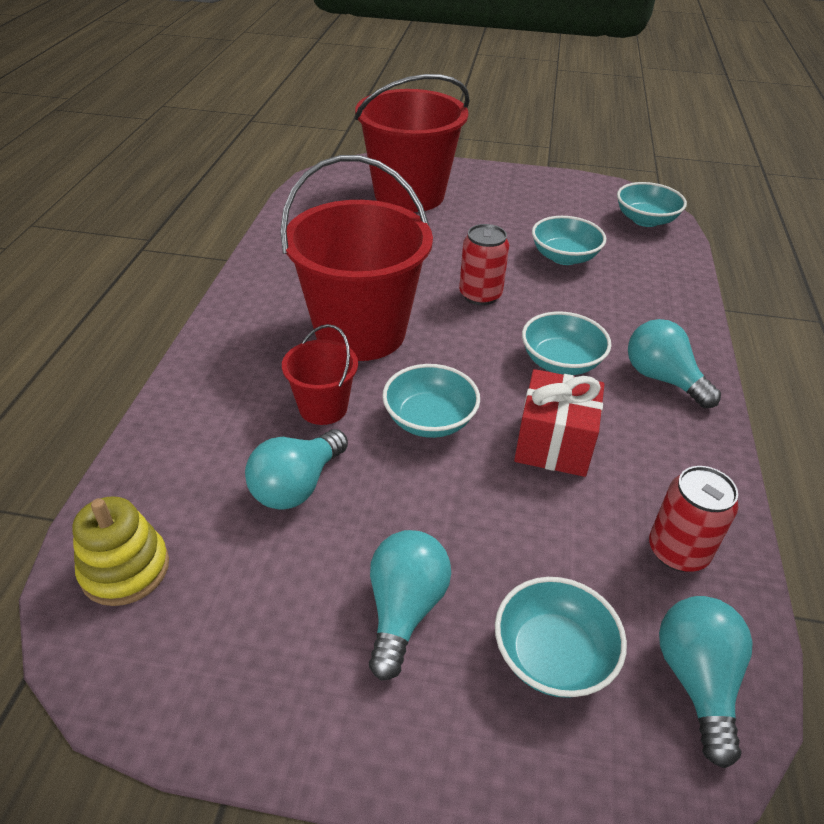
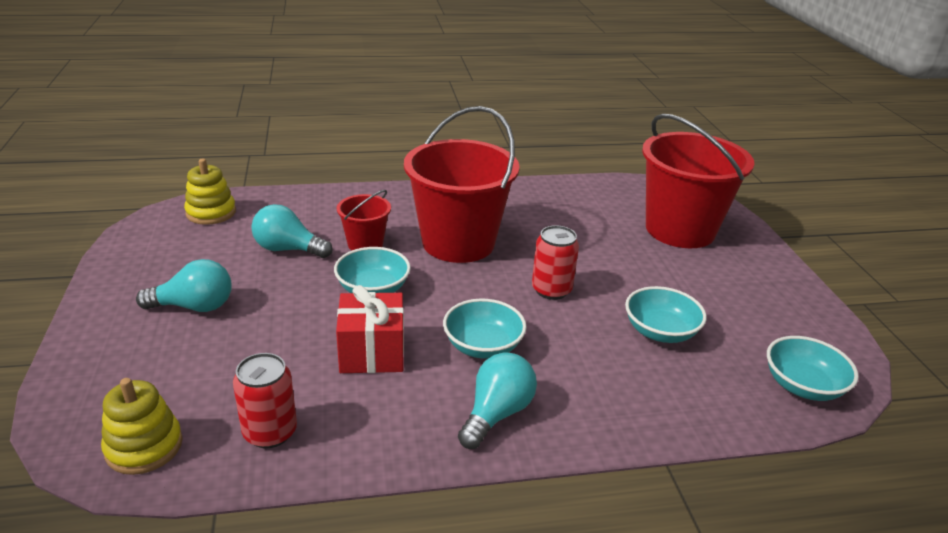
camera: 70 degrees right, 10 degrees down
turquoise bowl [495,577,627,698] -> none
turquoise light bulb [659,596,753,768] -> yellow stacking toy [101,378,183,475]

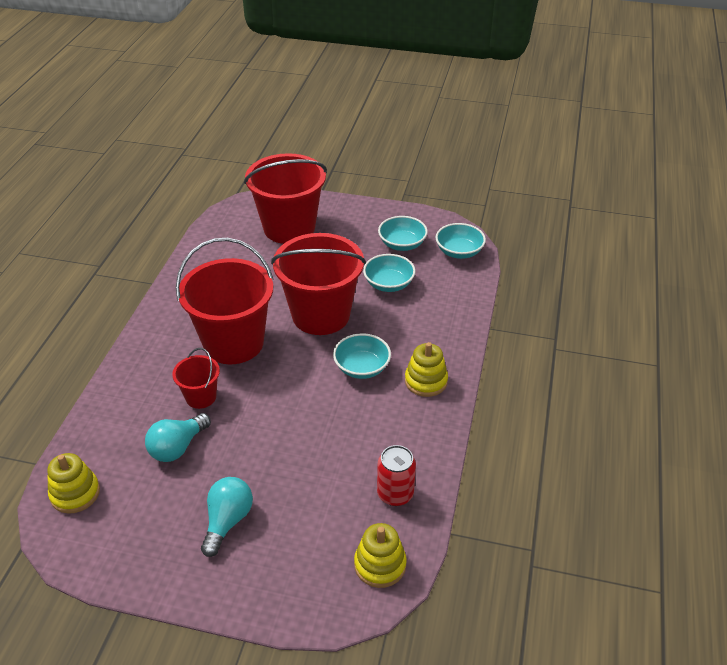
camera: 65 degrees left, 10 degrees up
turquoise bowl [334,247,411,293] -> turquoise bowl moved to [378,216,428,251]
red gift [336,285,404,373] -> none
turquoise light bulb [458,352,537,449] -> yellow stacking toy [405,342,448,397]
red can [532,225,579,300] -> red bucket [271,233,366,335]

